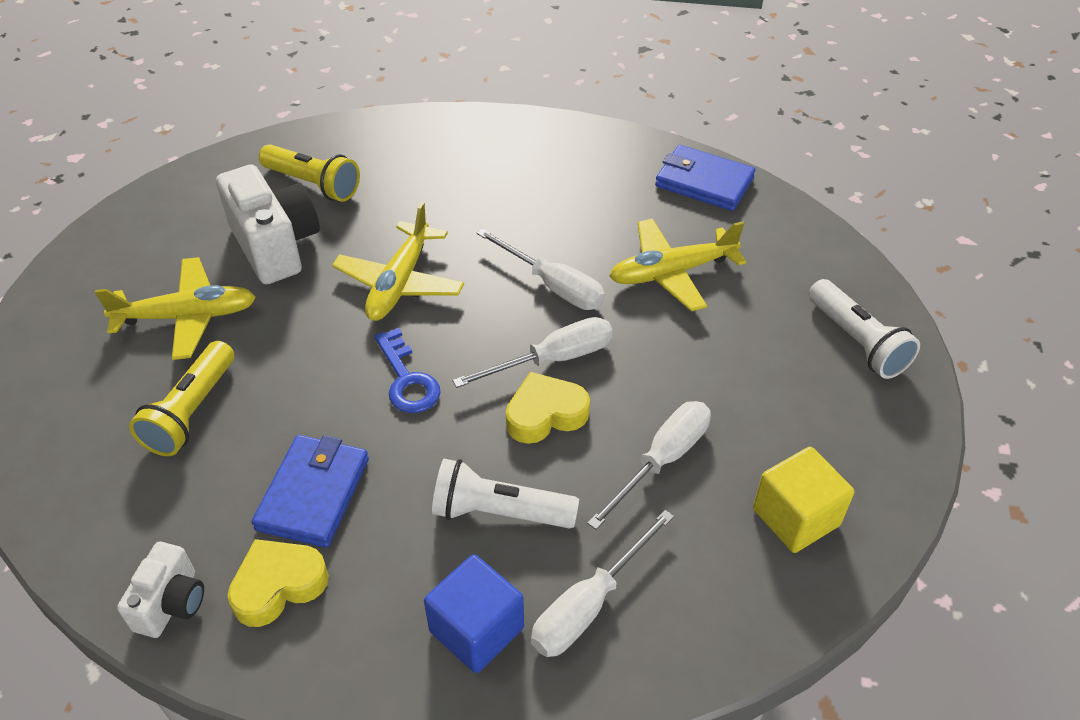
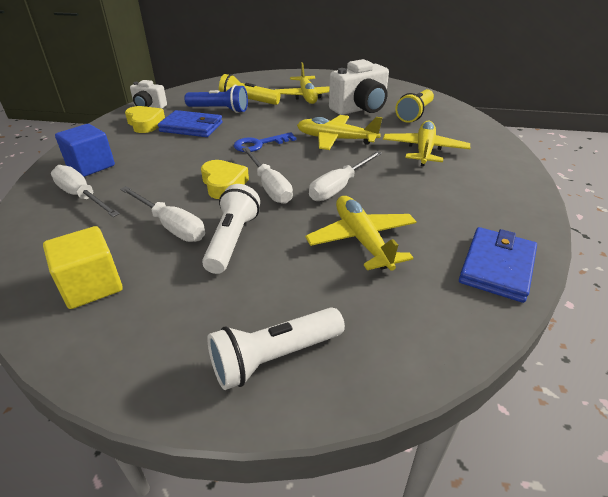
camera: 90 degrees right, 10 degrees down
white flashlight [432,459,579,529] -> white flashlight moved to [202,184,260,274]
none -> blue flashlight [184,85,248,113]
none -> yellow plane [383,121,470,166]

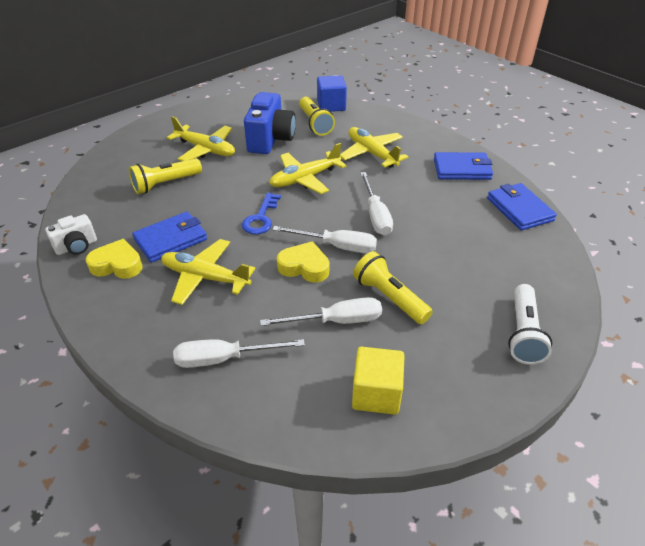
camera: 50 degrees left, 5 degrees up
blue cube [55,124,115,177] -> blue cube moved to [317,75,347,112]
blue flashlight [184,85,248,113] -> none
white flashlight [202,184,260,274] -> yellow flashlight [353,251,433,324]
yellow plane [305,196,417,271] -> yellow plane moved to [161,239,256,305]
white camera [329,59,389,115] -> blue camera [244,92,296,154]
none -> blue wallet [434,152,493,180]

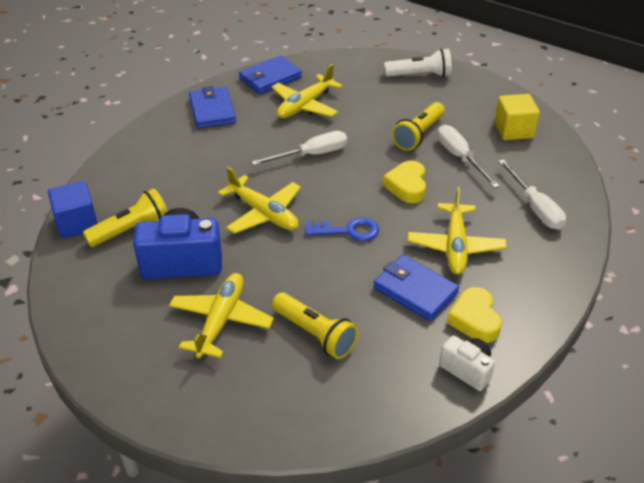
camera: 105 degrees left, 0 degrees up
white screwdriver [272,226,377,253] -> none
yellow plane [340,127,408,168] -> yellow plane moved to [272,64,343,118]

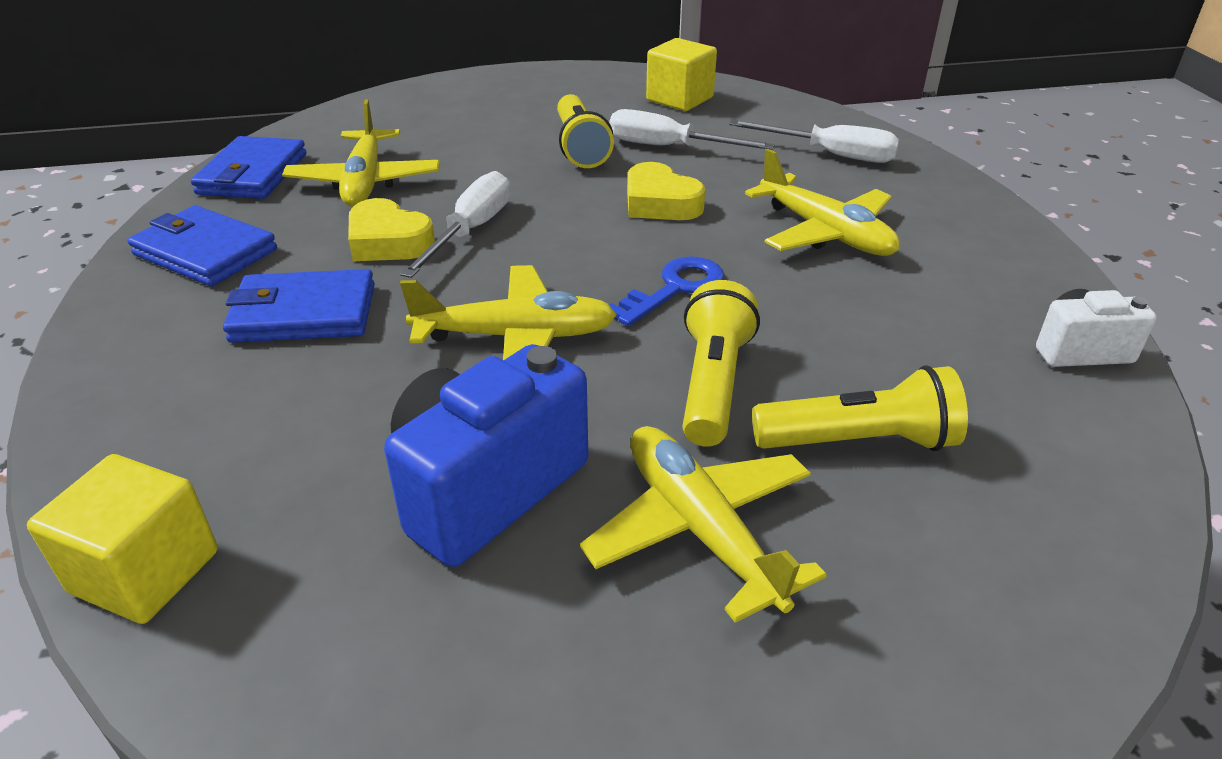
camera: 45 degrees left, 5 degrees down
blue cube [48,181,98,238] -> yellow cube [27,454,218,624]
yellow flashlight [83,188,168,247] -> yellow flashlight moved to [682,280,760,447]
blue wallet [373,255,459,321] -> blue wallet moved to [223,269,375,343]
white flashlight [384,48,452,77] -> none
yellow heart [447,287,502,343] -> yellow heart moved to [348,198,435,261]

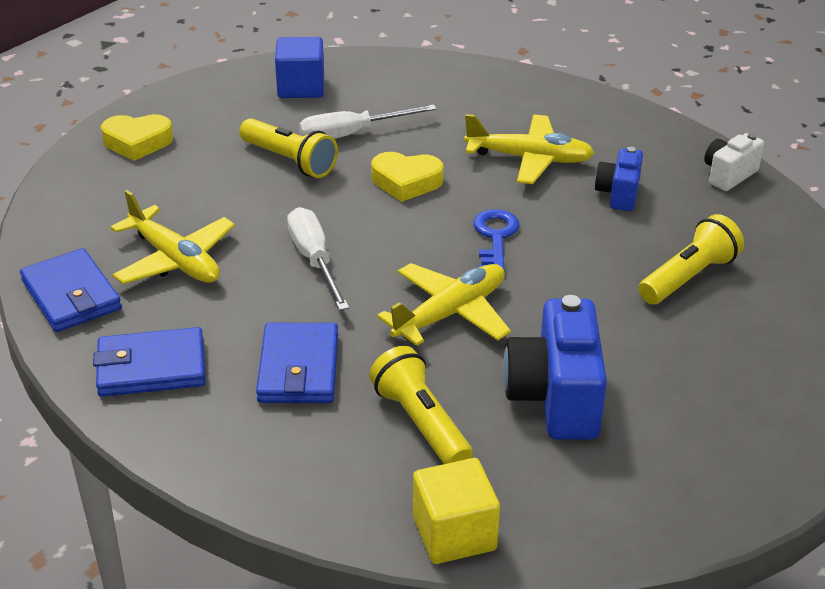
camera: 40 degrees left, 0 degrees up
blue wallet [223,269,375,343] -> blue wallet turned 45 degrees counterclockwise [256,323,338,403]
yellow heart [348,198,435,261] -> yellow heart moved to [101,114,173,161]
yellow plane [580,426,827,623] -> none
yellow cube [646,38,717,111] -> blue cube [275,37,324,98]
yellow flashlight [682,280,760,447] -> yellow flashlight moved to [369,346,473,464]
white screwdriver [729,120,899,163] -> none
none -> blue camera [595,147,643,211]

